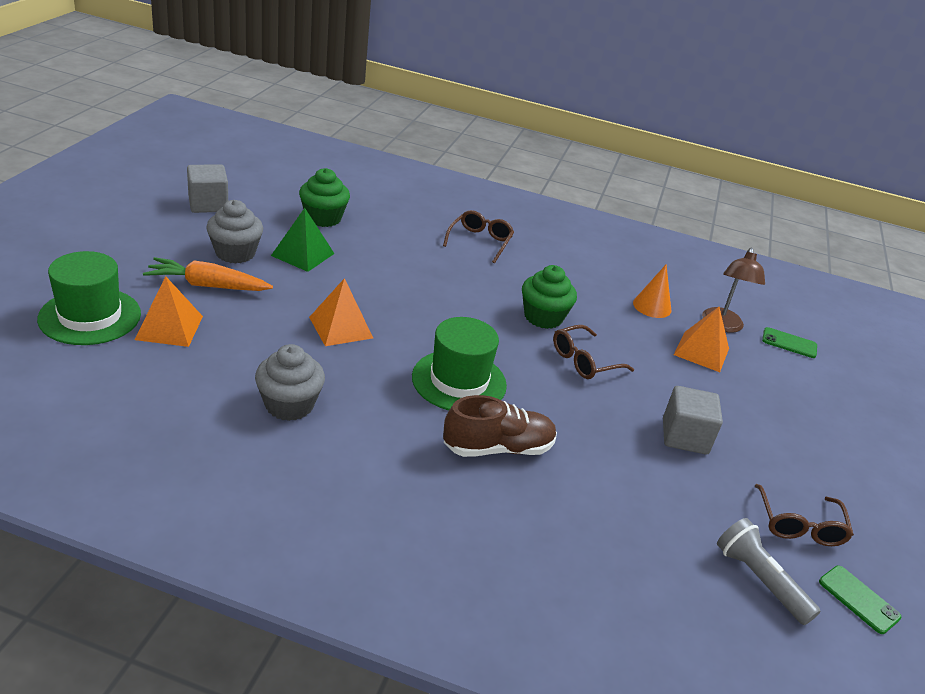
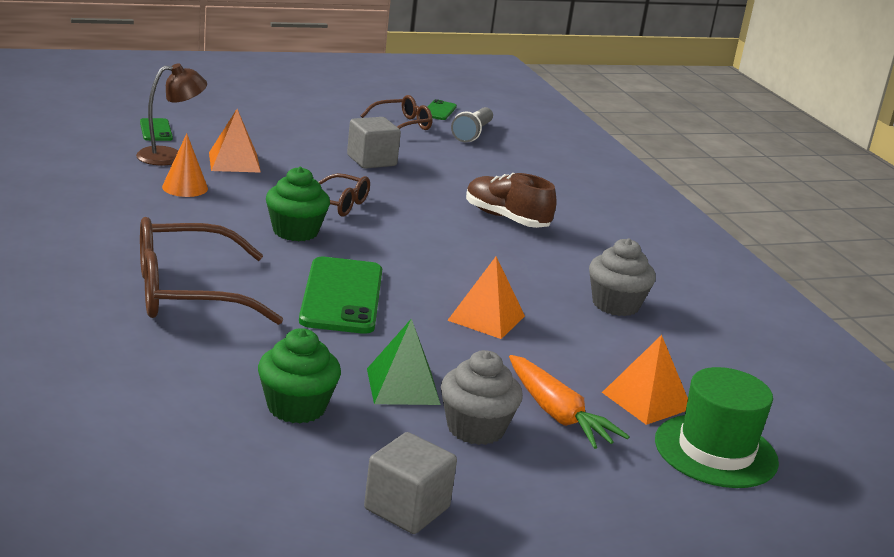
camera: 125 degrees left, 10 degrees down
green hat [412,317,507,410] -> none
brown glasses [443,210,514,263] -> brown glasses [140,217,283,325], size x1.82
none -> green phone [299,257,382,334]

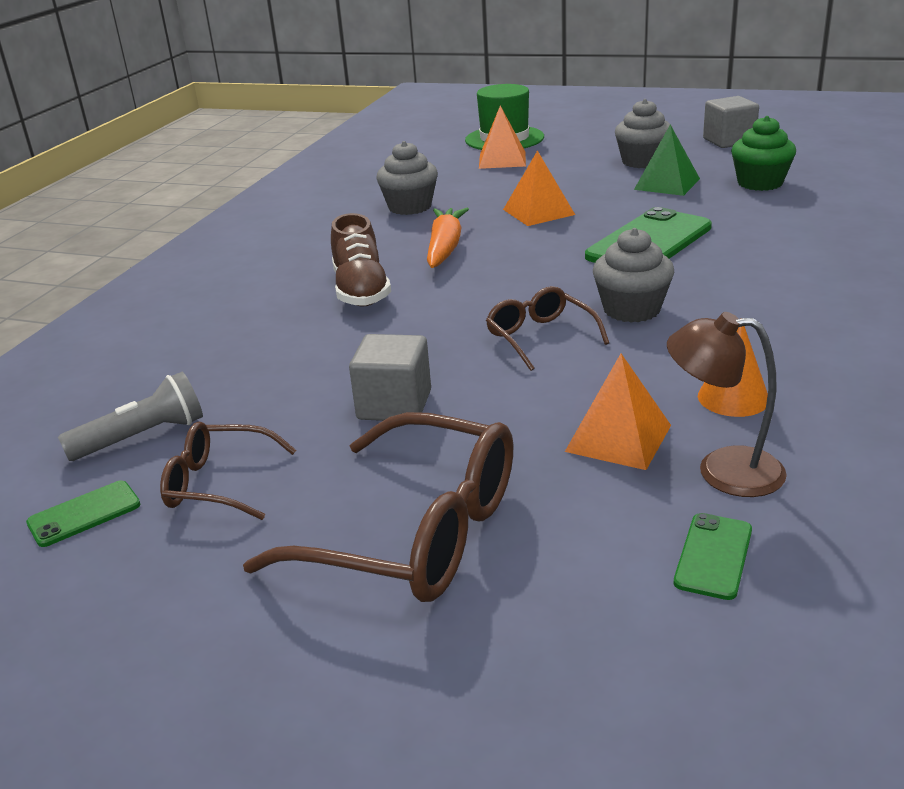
camera: 135 degrees left, 5 degrees up
brown glasses [140,217,283,325] -> brown glasses moved to [243,412,514,602]
green cupcake [266,167,330,241] -> grey cupcake [593,228,675,323]
orange carrot [509,355,630,449] -> orange carrot moved to [427,208,469,268]

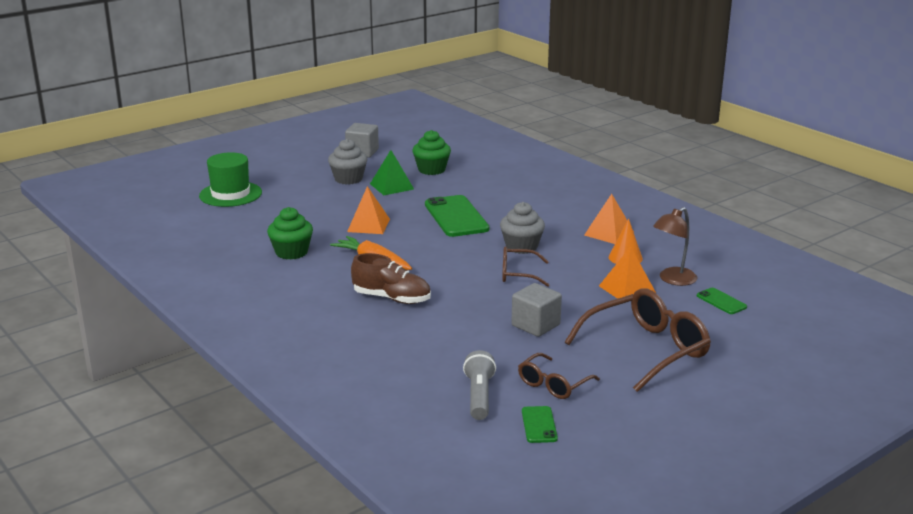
camera: 60 degrees left, 5 degrees down
grey cupcake [376,141,438,215] -> green cupcake [267,207,313,260]
orange pyramid [479,105,526,169] -> orange pyramid moved to [584,194,634,244]

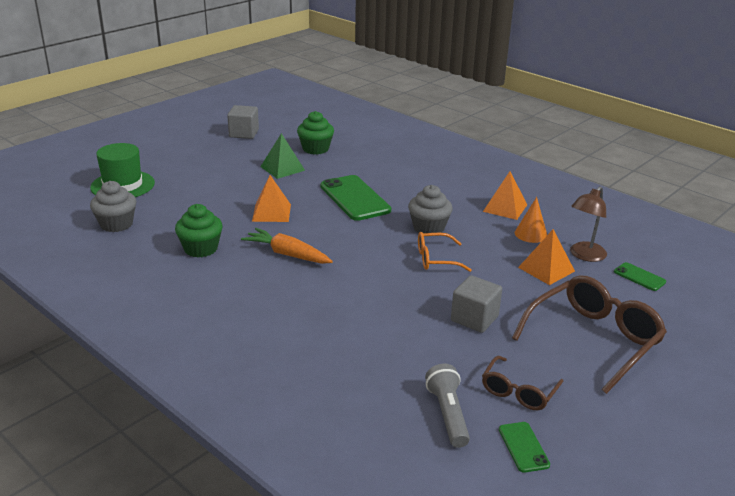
camera: 10 degrees left, 5 degrees up
grey cupcake [328,139,367,185] -> grey cupcake moved to [90,181,136,232]
brown shoe [351,253,431,304] -> none
brown glasses [502,246,549,287] -> orange glasses [418,232,472,272]

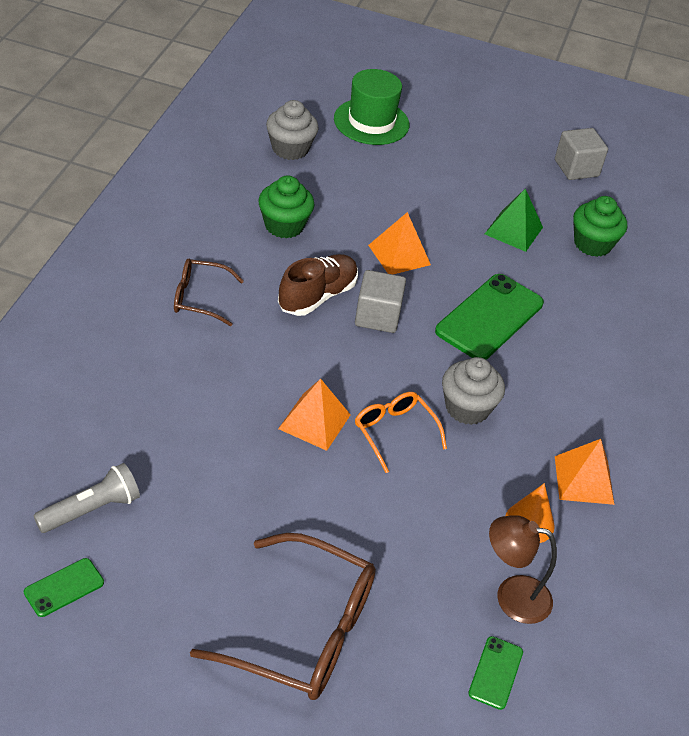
camera: 60 degrees right, 15 degrees up
orange carrot [241,228,333,264] -> brown shoe [278,254,358,316]
grey cube [451,275,502,333] -> grey cube moved to [355,270,406,333]
brown glasses [482,356,563,410] -> brown glasses moved to [174,259,244,326]
orange pyramid [518,229,575,285] -> orange pyramid moved to [278,379,351,451]

